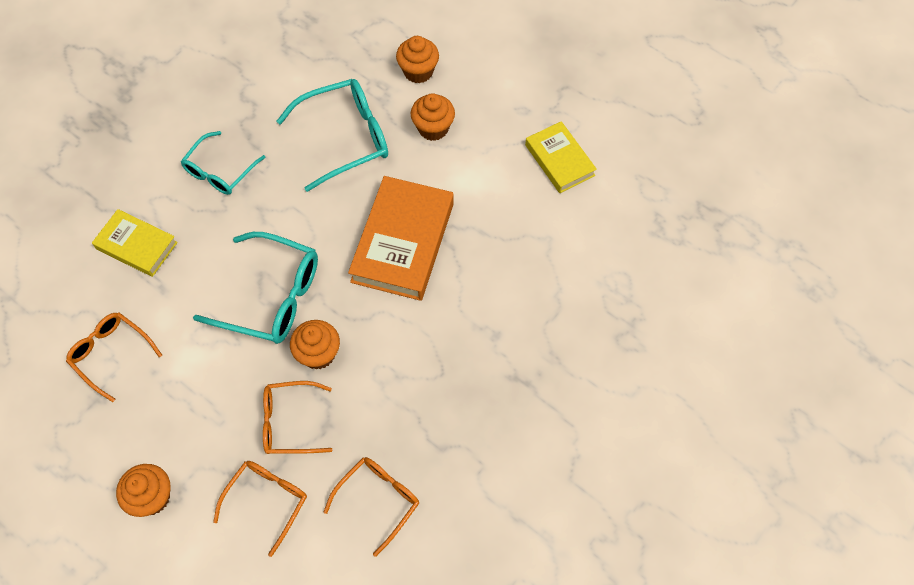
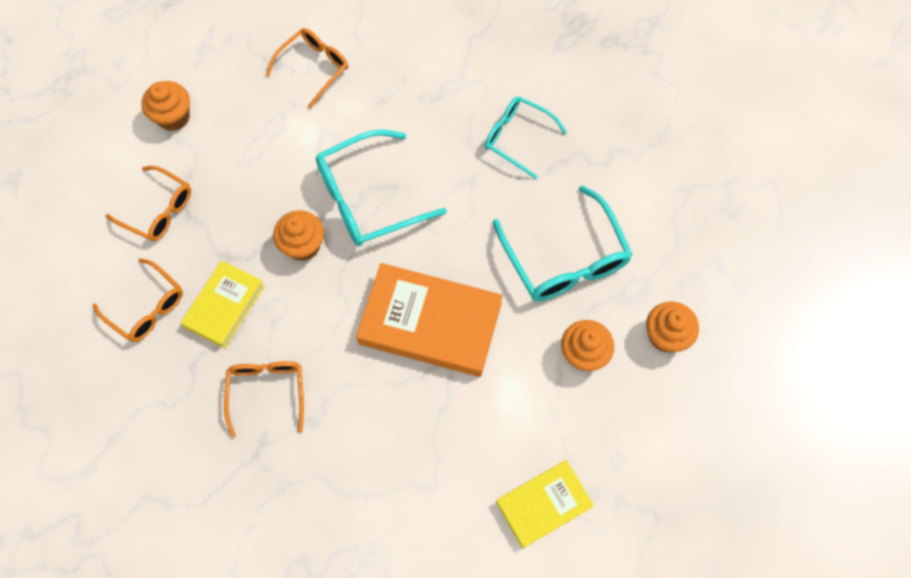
camera: 90 degrees right, 5 degrees up
yellow book [92,209,178,277] -> yellow book moved to [181,261,265,349]
turquoise glasses [193,232,318,344] -> turquoise glasses turned 45 degrees clockwise [316,129,447,246]
orange glasses [263,381,333,454] -> orange glasses moved to [224,361,304,437]

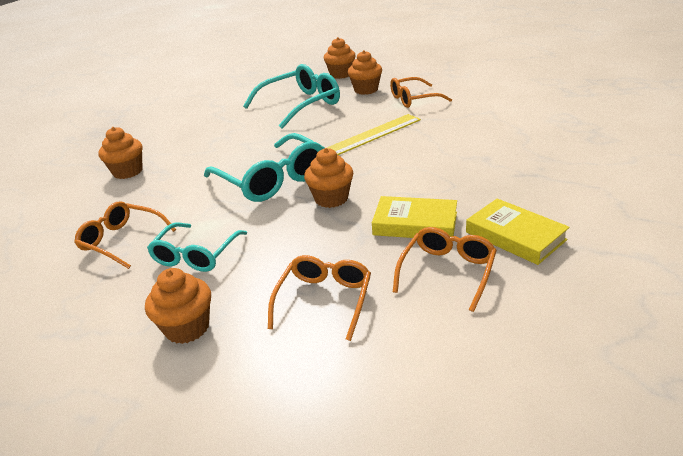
camera: 100 degrees left, 35 degrees down
orange glasses [224,361,304,437] -> orange glasses moved to [390,77,452,108]
orange book [356,263,503,377] -> yellow ruler [327,114,421,155]
turquoise glasses [485,97,567,179] -> turquoise glasses moved to [147,223,247,272]
yellow book [496,460,594,549] -> yellow book moved to [466,198,570,265]
none -> orange cupcake [98,127,143,179]

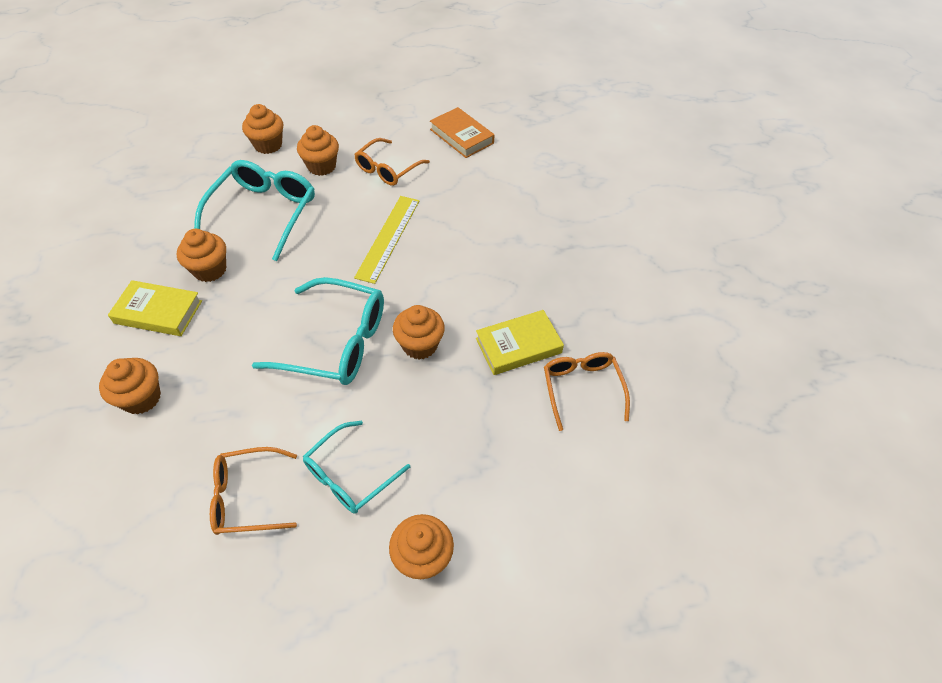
camera: 40 degrees left, 20 degrees up
turquoise glasses [147,223,247,272] -> turquoise glasses turned 60 degrees clockwise [303,421,410,514]
orange glasses [268,255,371,341] -> none
yellow book [466,198,570,265] -> yellow book moved to [108,280,202,336]
none -> orange cupcake [177,229,226,282]
none -> orange book [430,107,495,158]

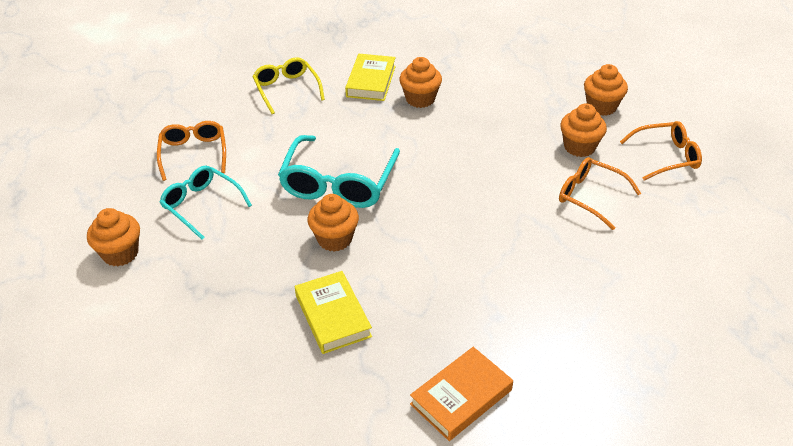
camera: 90 degrees right, 10 degrees down
orange cupcake [99,358,161,414] -> yellow glasses [252,57,325,114]
turquoise glasses [194,160,315,261] -> none
yellow ruler [354,196,419,284] -> none
orange book [430,107,495,158] -> orange book moved to [410,347,513,441]
orange glasses [544,352,630,431] -> orange glasses moved to [620,121,702,181]

